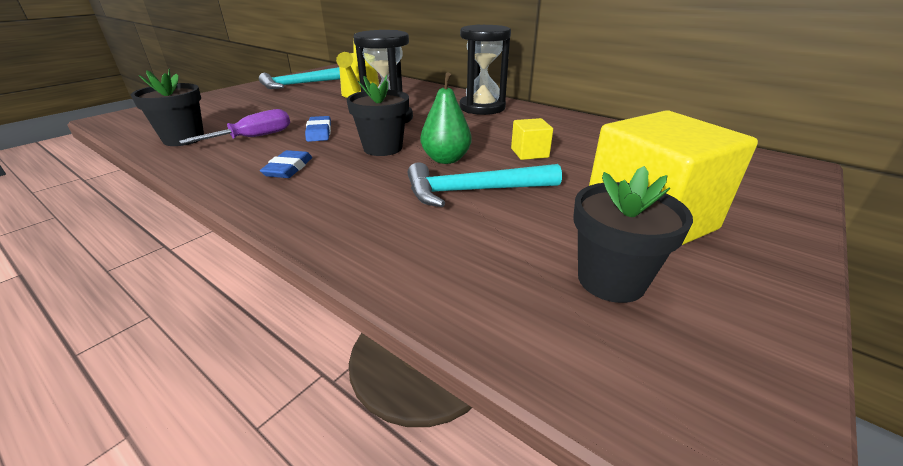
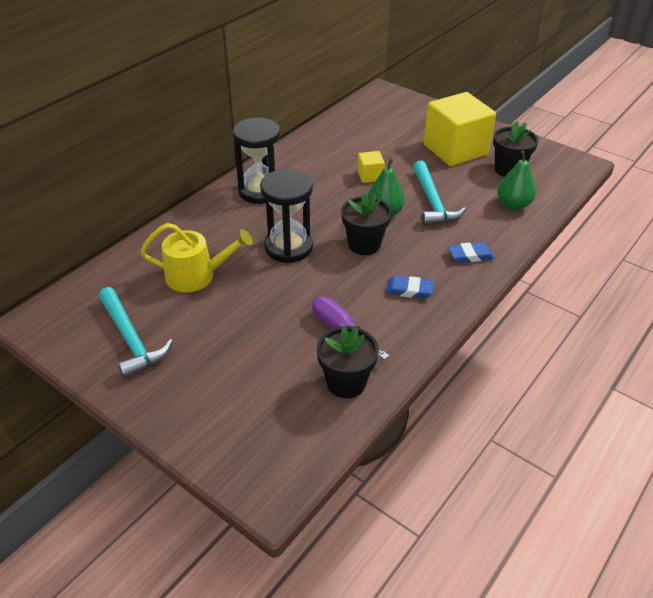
camera: 90 degrees left, 10 degrees up
blue eraser [305,116,331,142] -> blue eraser moved to [448,242,494,263]
none -> green pear [497,151,536,210]

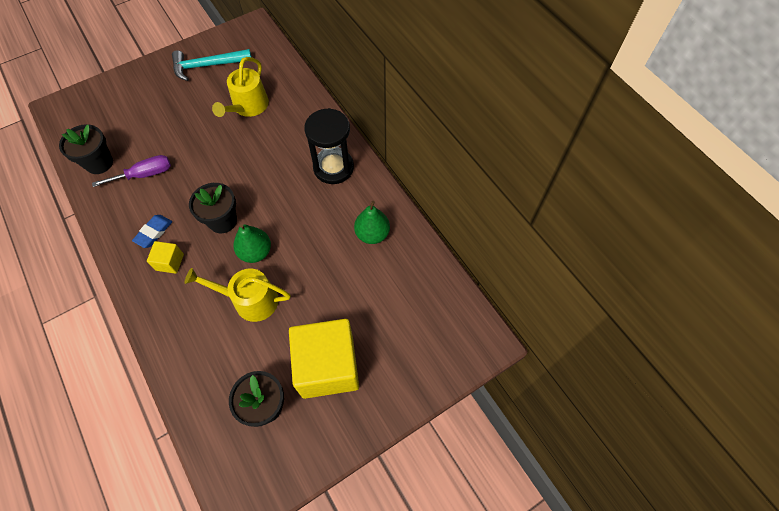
camera: 110 degrees right, 20 degrees up
black hourglass [260,169,313,263] -> none
yellow cube [358,151,385,183] -> yellow cube moved to [147,241,184,274]
turquoise hammer [413,161,467,226] -> yellow watering can [185,268,291,322]
blue eraser [448,242,494,263] -> none
green pear [497,151,536,210] -> green pear moved to [354,201,390,244]

